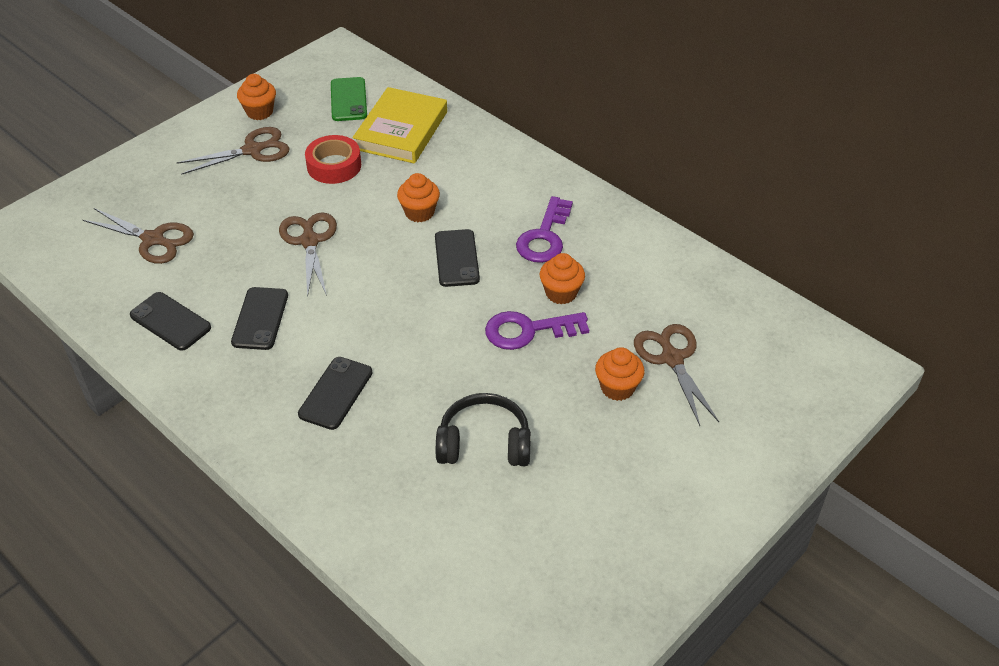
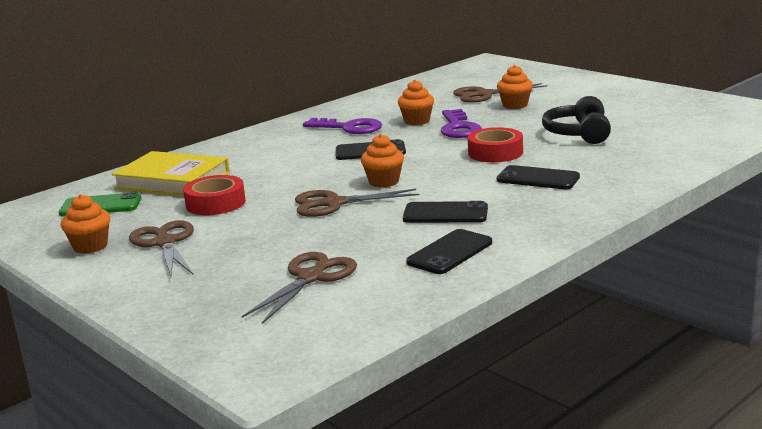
camera: 85 degrees left, 25 degrees down
orange cupcake [397,173,440,222] -> orange cupcake moved to [361,134,404,187]
none -> red tape [468,127,523,162]

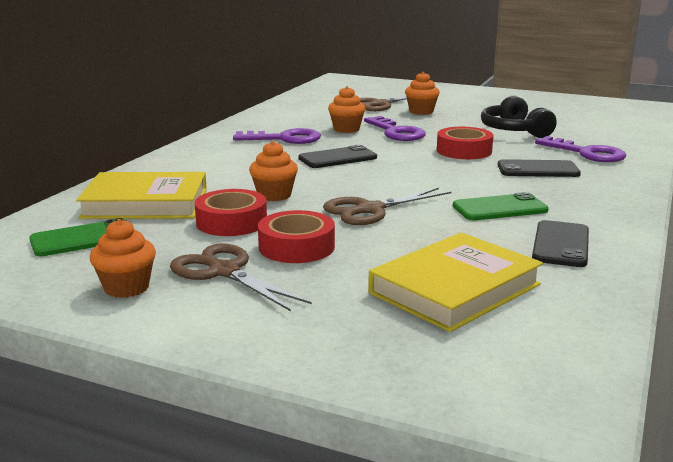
camera: 25 degrees left, 0 degrees up
brown scissors [242,252,357,324] -> yellow book [368,233,543,332]
orange cupcake [361,134,404,187] -> orange cupcake moved to [249,141,298,201]
black phone [403,201,488,223] -> green phone [453,192,549,220]
none -> red tape [258,210,335,263]
none -> purple key [535,136,627,162]

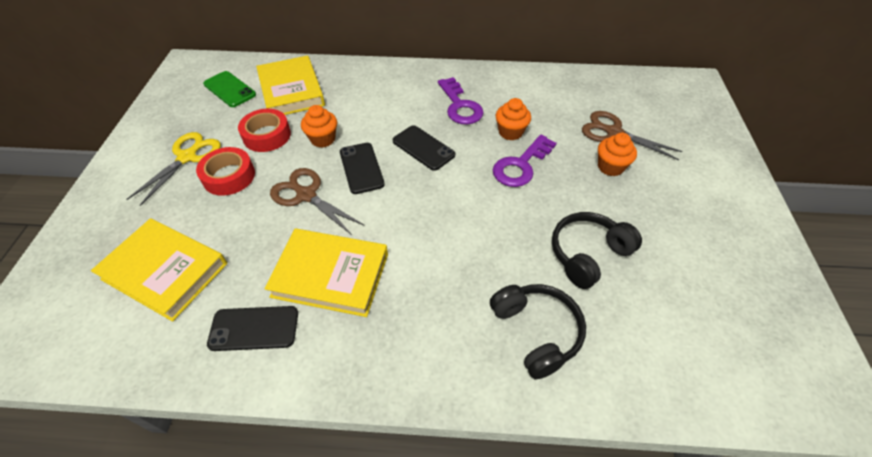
camera: 70 degrees right, 30 degrees up
orange cupcake [90,219,156,298] -> none
brown scissors [170,244,312,311] -> yellow scissors [127,132,221,206]
red tape [437,127,493,159] -> none
green phone [453,192,549,220] -> yellow book [265,229,388,317]
black phone [498,159,581,177] -> black phone moved to [340,143,385,194]
purple key [535,136,627,162] -> black headphones [490,284,586,379]

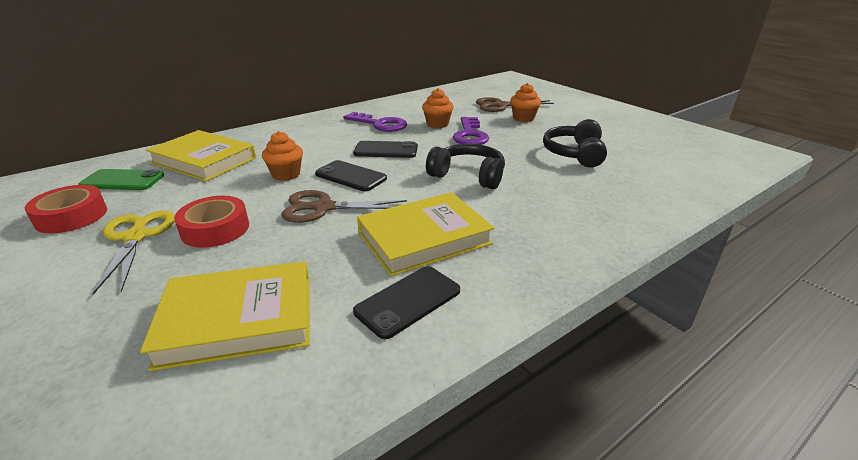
camera: 40 degrees left, 20 degrees down
red tape [238,109,291,152] -> red tape moved to [25,185,107,234]
black headphones [490,284,586,379] -> black headphones moved to [426,144,505,189]

